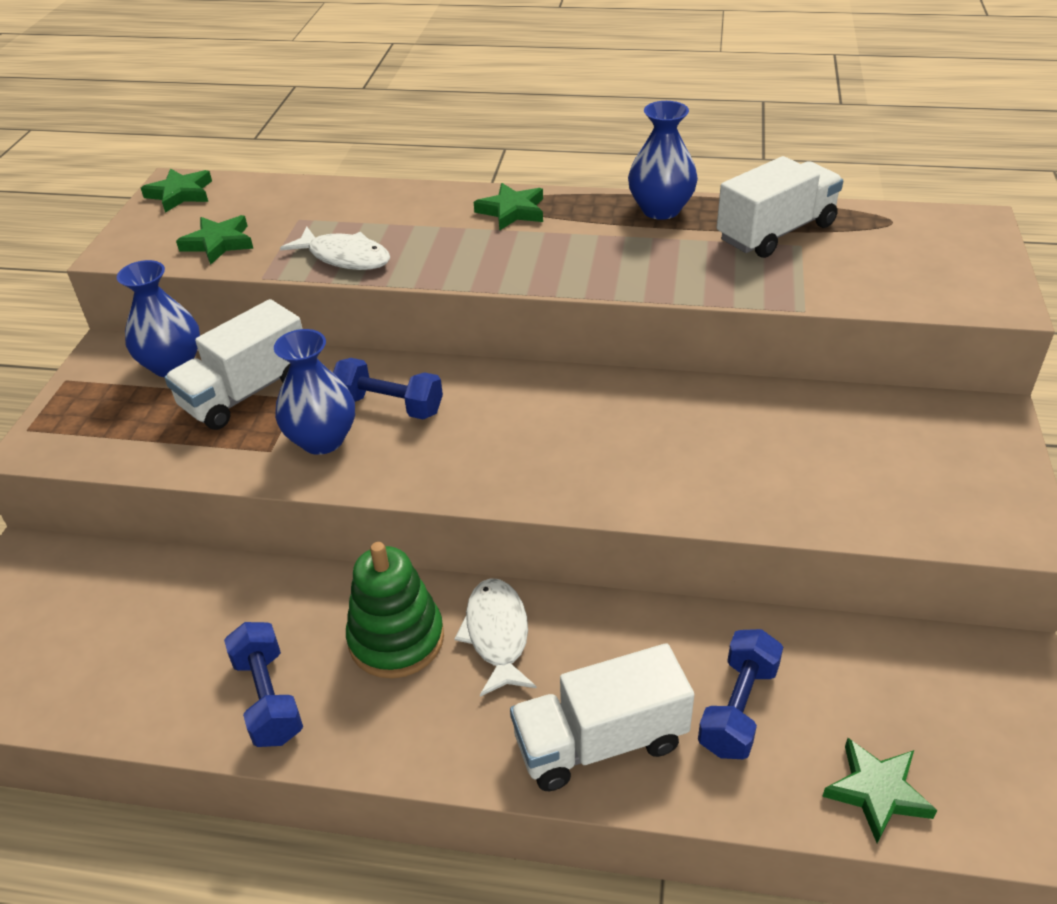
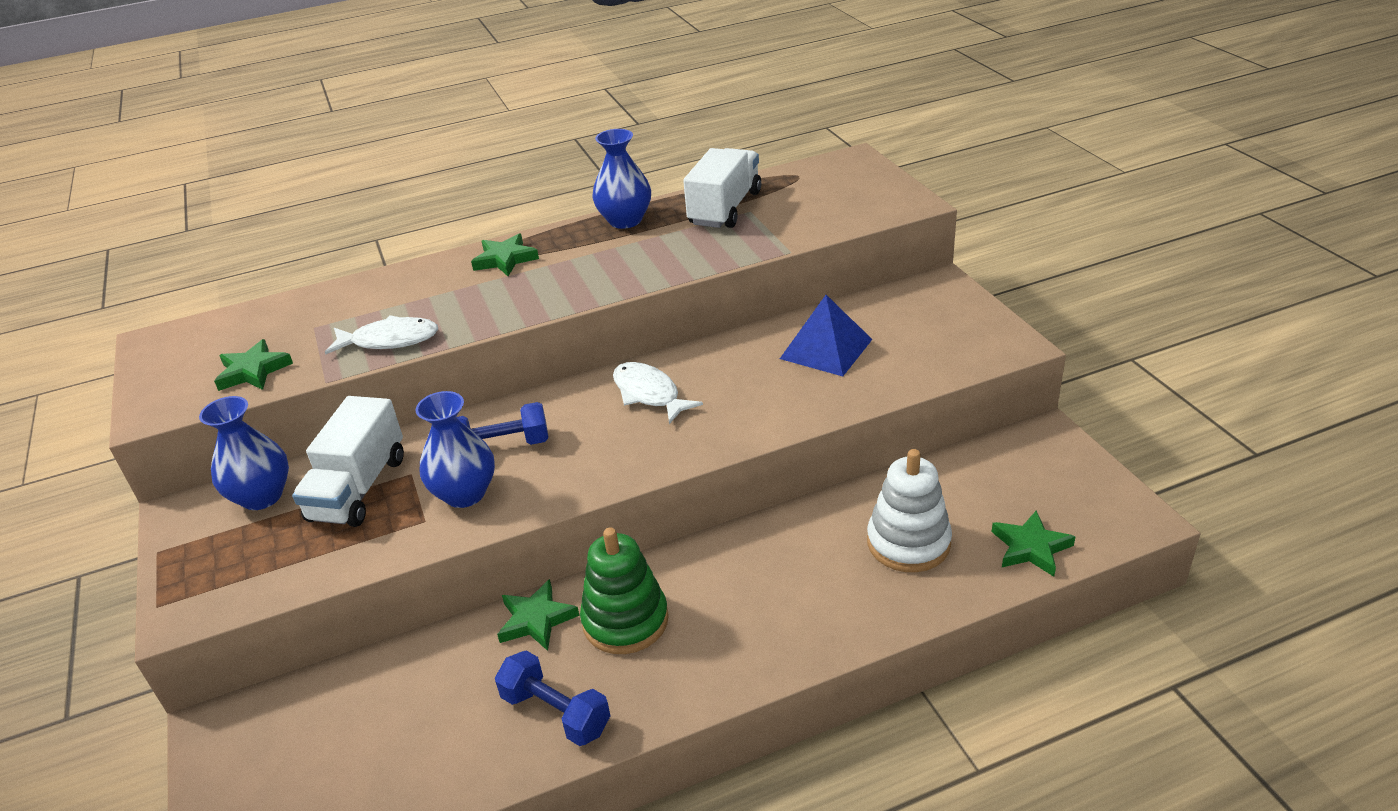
camera: 30 degrees left, 5 degrees down
green star [141,168,212,213] -> green star moved to [497,579,580,651]
white fish [454,578,537,697] -> white fish moved to [613,362,703,424]
white truck [510,643,694,791] -> none
blue dumbbell [698,629,783,759] -> white stacking toy [867,449,952,572]
none -> blue pyramid [780,295,872,376]

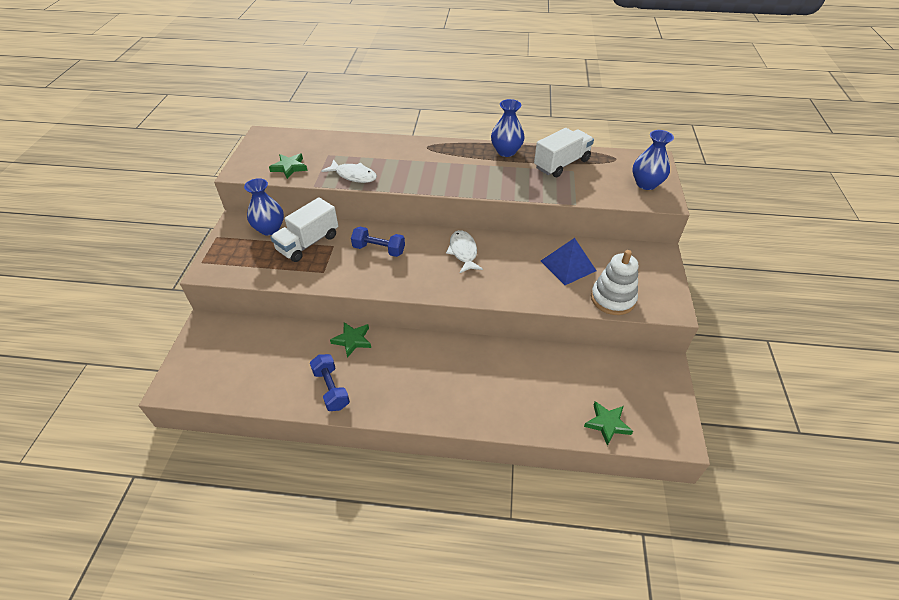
camera: 25 degrees right, 10 degrees up
blue vase [416,391,495,508] -> blue vase moved to [632,130,674,190]
green star [471,234,539,276] -> none
green stacking toy [580,527,669,654] -> none
white stacking toy [867,449,952,572] -> white stacking toy moved to [591,250,638,315]

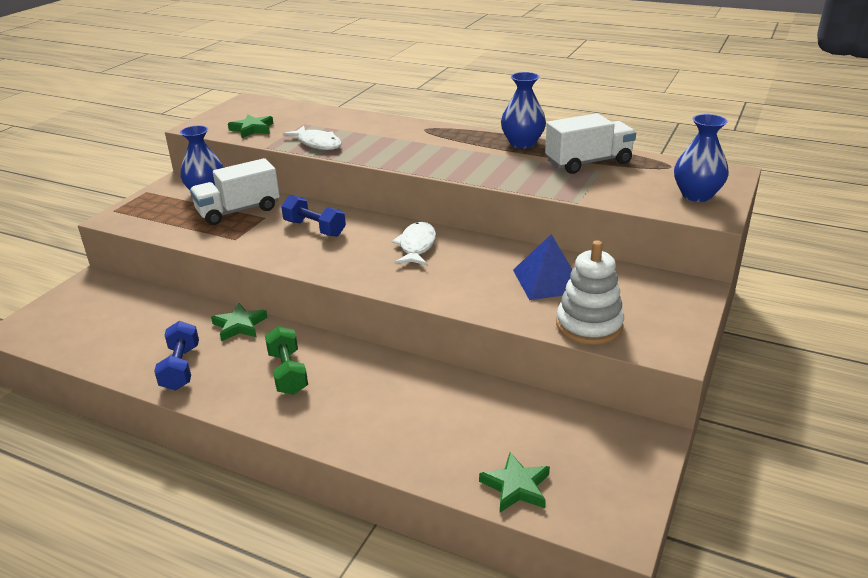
camera: 20 degrees right, 15 degrees down
none -> green dumbbell [265,326,308,395]

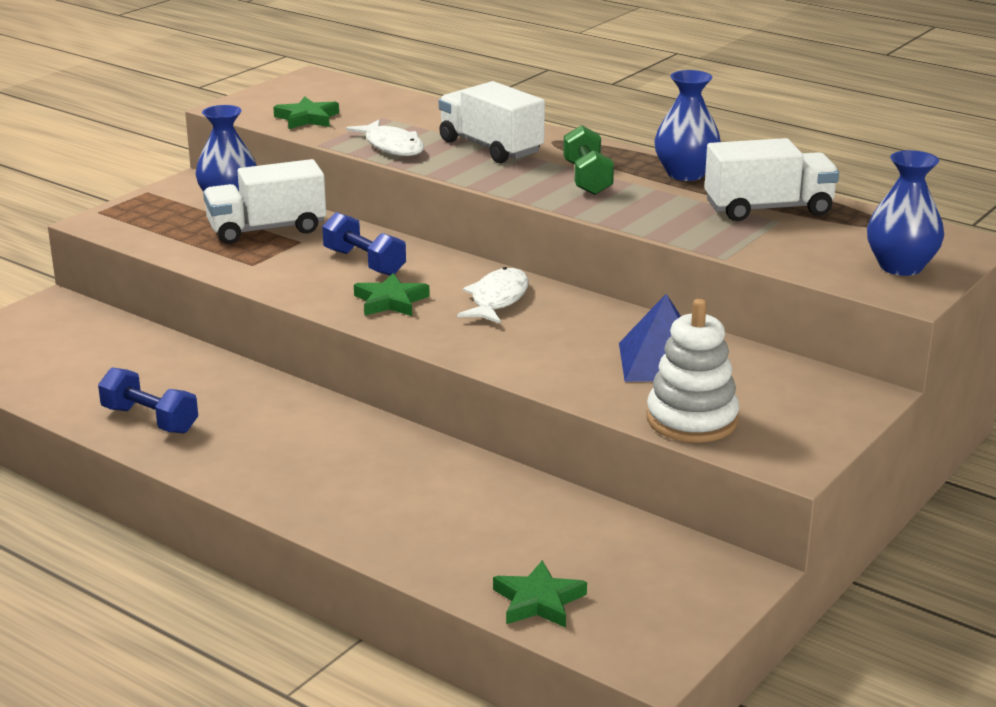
camera: 10 degrees right, 5 degrees down
blue dumbbell [154,321,199,390] -> blue dumbbell turned 60 degrees counterclockwise [98,367,198,434]
green star [211,303,268,342] -> green star moved to [354,273,430,316]
green dumbbell [265,326,308,395] -> green dumbbell moved to [563,125,614,195]
none -> white truck [439,81,545,163]

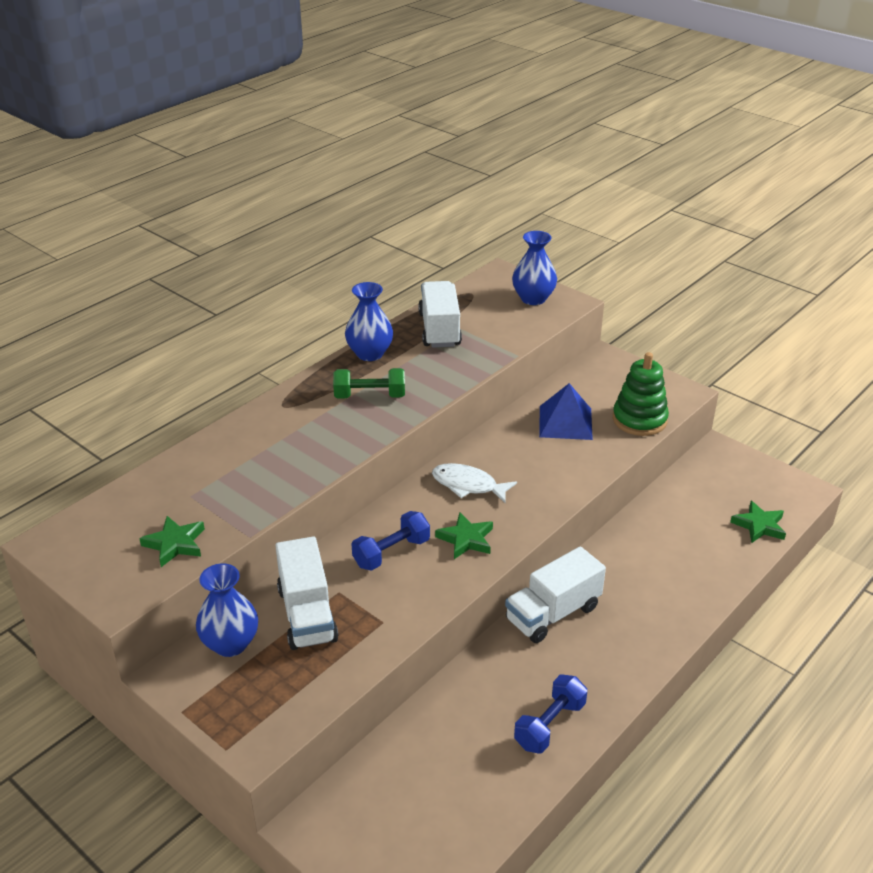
camera: 85 degrees left, 10 degrees up
white fish [346,120,424,156] -> none
white truck [439,81,545,163] -> white truck moved to [505,546,606,643]
white stacking toy [647,299,739,443] -> green stacking toy [613,352,669,436]

